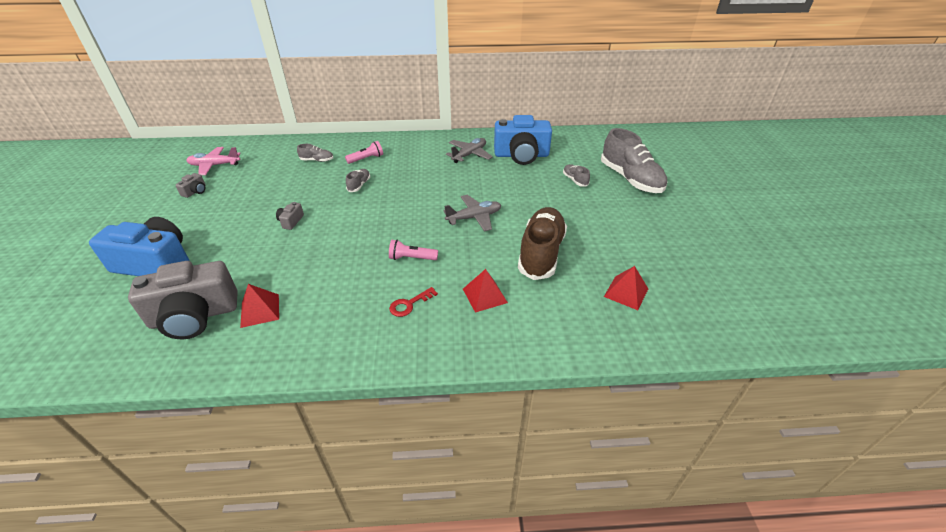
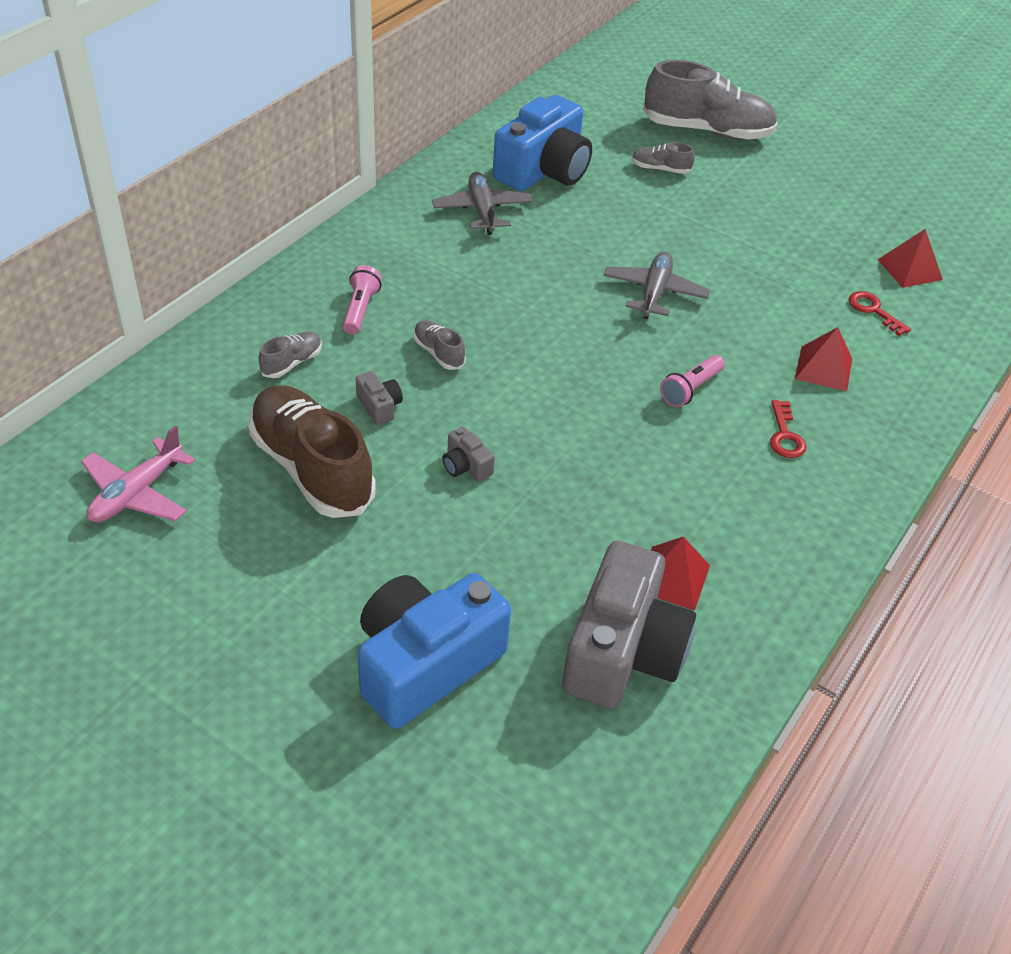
camera: 55 degrees left, 5 degrees up
grey camera [176,173,206,198] -> grey camera moved to [355,371,403,425]
brown shoe [518,207,567,280] -> brown shoe moved to [248,385,376,518]
none -> red key [849,291,911,336]

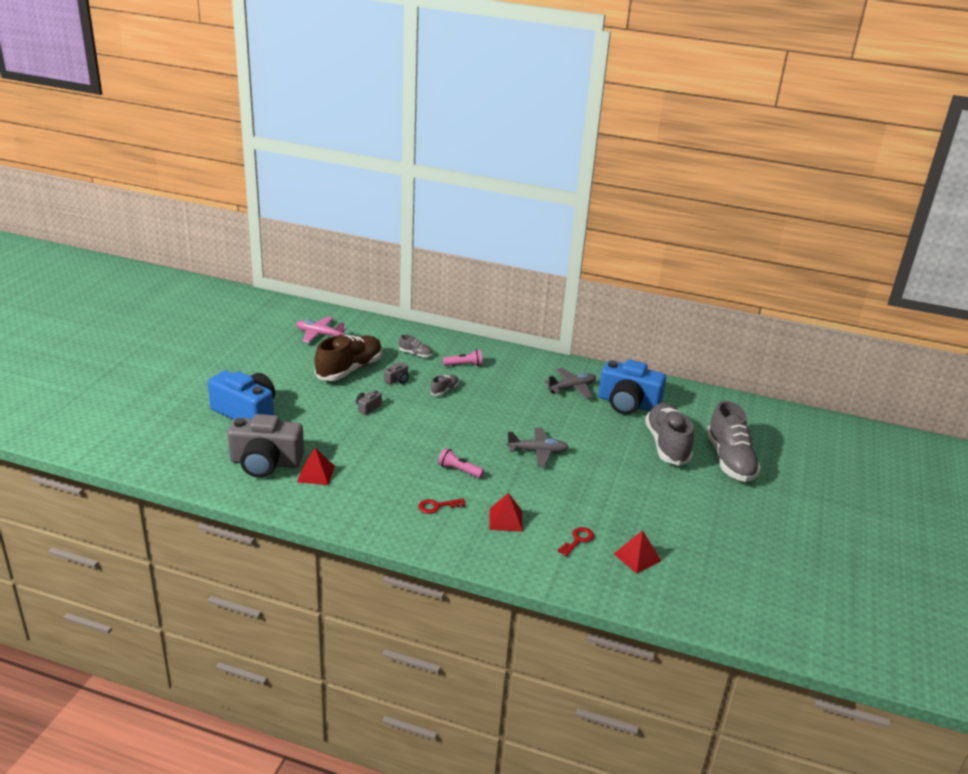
camera: 75 degrees right, 15 degrees down
grey shoe [632,142,695,174] -> grey shoe [645,403,694,466], size x2.26

